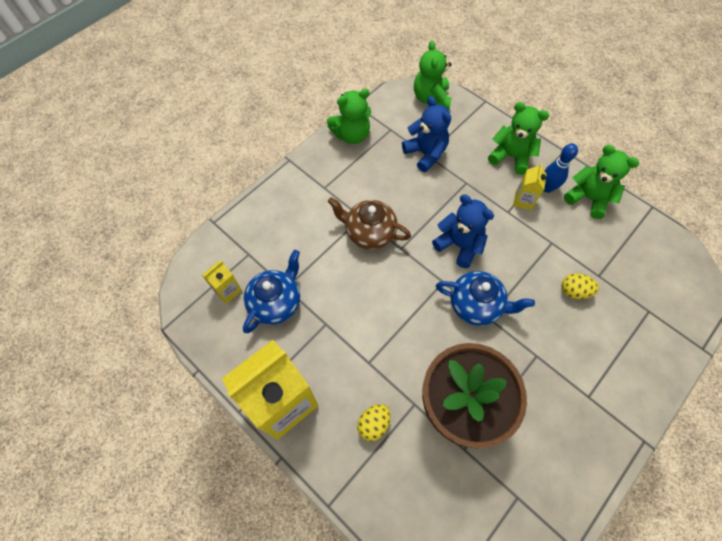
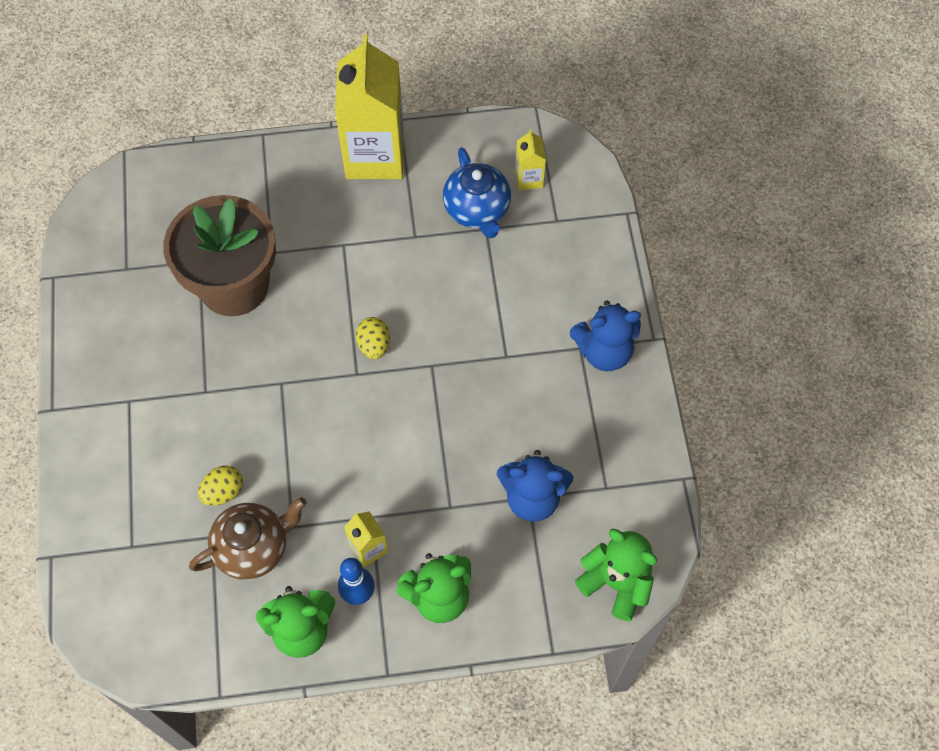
camera: 130 degrees right, 0 degrees up
green teddy bear [327,89,371,144] -> none
brown teapot [328,197,411,250] -> brown teapot moved to [189,497,307,580]
yellow egg [357,404,391,441] -> yellow egg moved to [356,317,390,359]
blue teddy bear [432,195,494,268] -> blue teddy bear moved to [570,300,641,371]
blue teapot [436,271,535,326] -> none

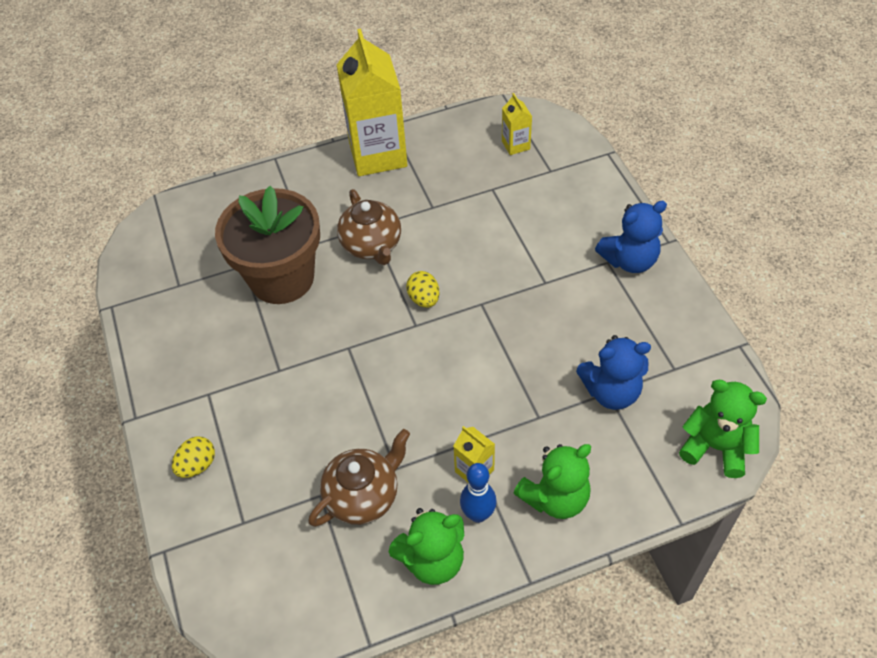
camera: 10 degrees left, 10 degrees down
yellow egg [198,465,243,506] -> yellow egg moved to [172,436,215,478]
blue teapot [443,147,511,238] -> none
none -> brown teapot [337,189,401,265]

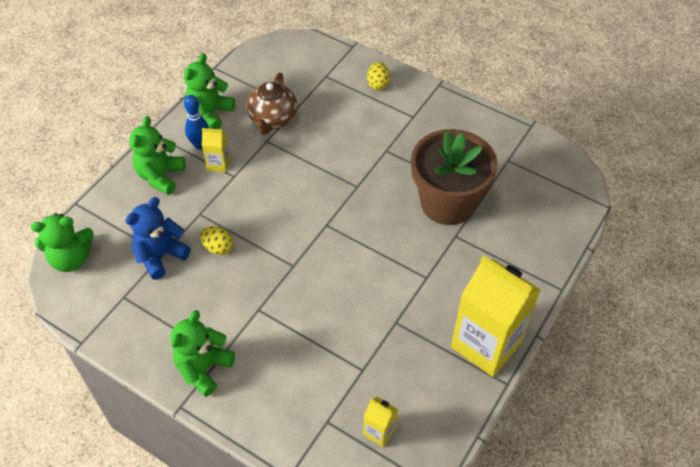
camera: 140 degrees right, 0 degrees up
brown teapot [337,189,401,265] -> none
yellow egg [406,271,439,308] -> yellow egg moved to [200,226,233,255]
blue teddy bear [595,201,667,273] -> green teddy bear [171,310,235,396]

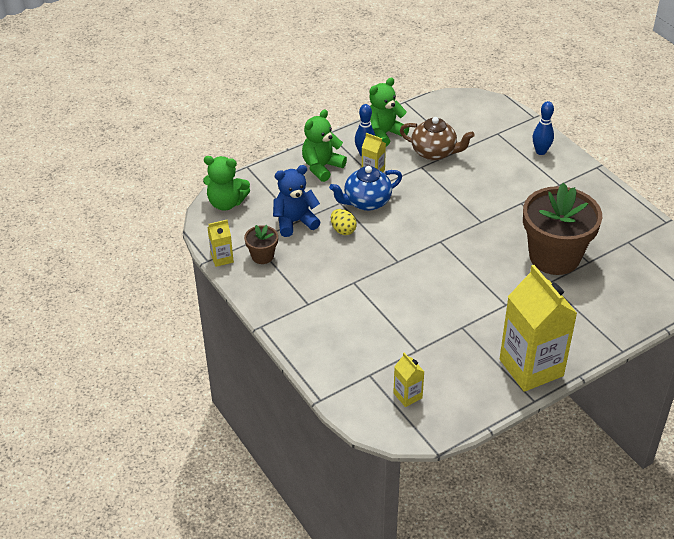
camera: 25 degrees right, 10 degrees down
green teddy bear [171,310,235,396] -> none
brown teapot [246,73,297,135] -> brown teapot turned 105 degrees counterclockwise [400,117,475,161]
yellow egg [367,62,390,90] -> blue bowling pin [533,101,554,155]
none -> yellow carton [208,220,234,267]
none -> brown flower pot [244,225,278,264]
none -> blue teapot [329,166,402,211]

